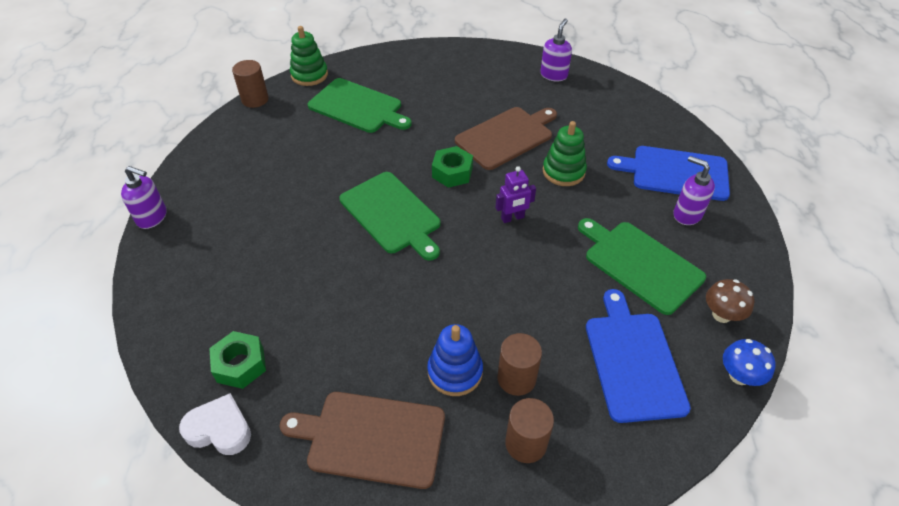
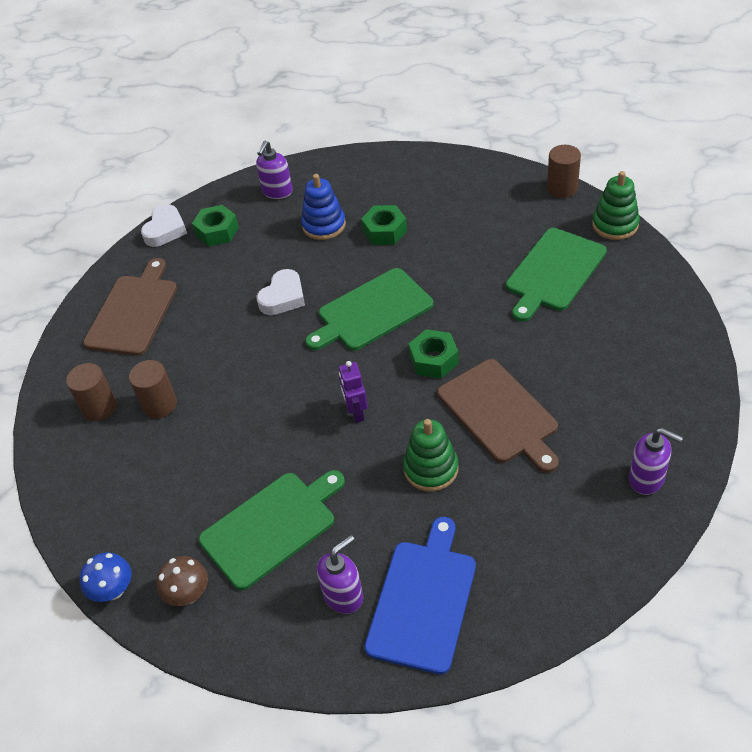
camera: 100 degrees right, 0 degrees up
purple soap dispenser [121,166,167,229] -> purple soap dispenser moved to [256,141,292,199]
blue stacking toy [427,324,483,396] -> blue stacking toy moved to [301,174,346,240]
blue cutting board [586,289,691,423] -> none
none -> white heart [257,269,305,315]
none -> green nut [361,205,407,245]

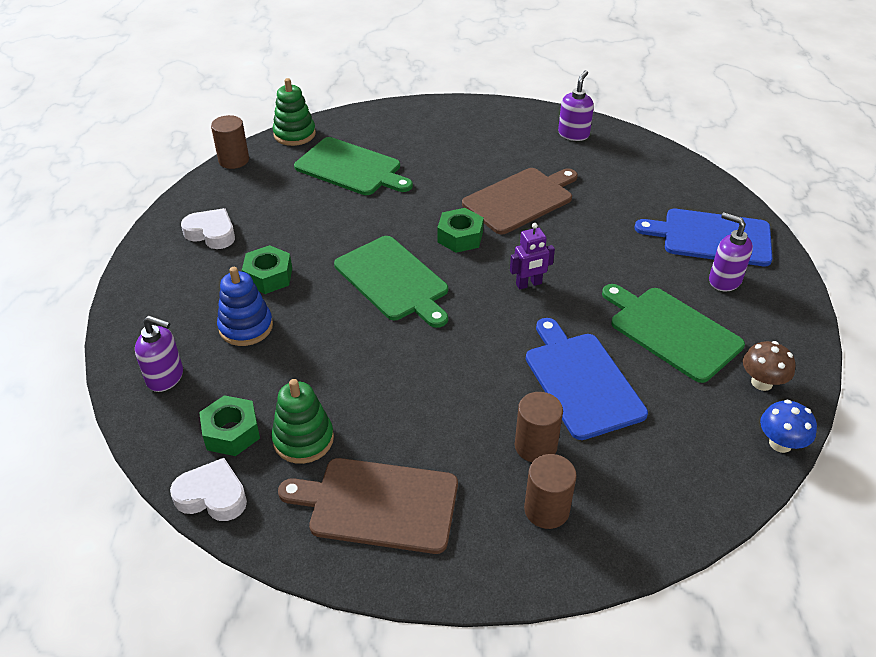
camera: 100 degrees left, 5 degrees down
white heart [257,269,305,315] -> white heart moved to [181,208,235,249]
green stacking toy [403,419,458,492] -> green stacking toy moved to [271,379,334,464]
none -> blue cutting board [526,318,648,440]

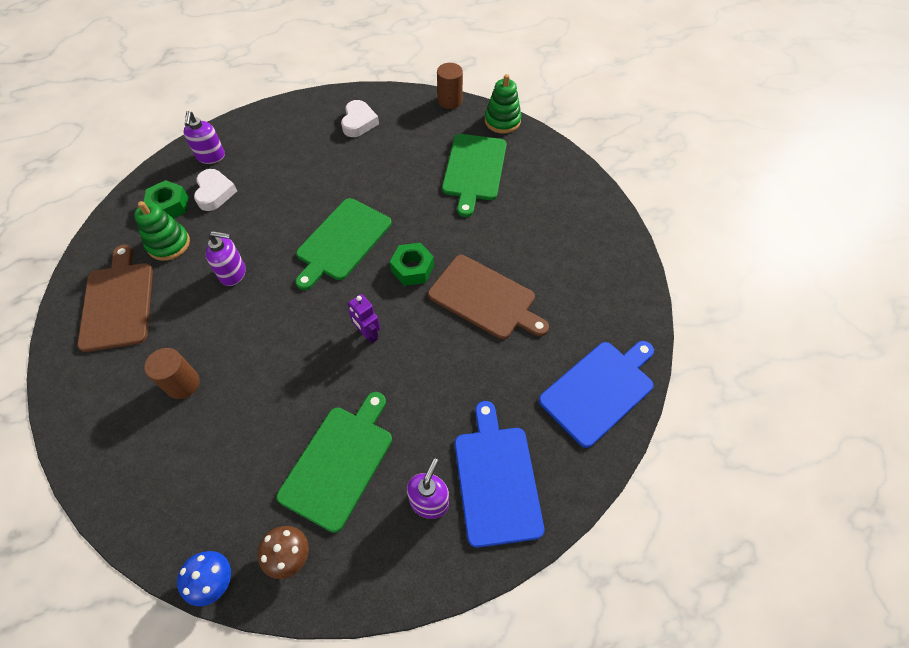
camera: 70 degrees right, 15 degrees up
white heart [170,458,247,521] -> white heart moved to [194,169,237,211]
blue stacking toy [217,267,273,346] -> none
green nut [242,245,292,294] -> none
brown cylinder [524,454,577,529] -> none
blue cutting board [526,318,648,440] -> blue cutting board moved to [539,341,654,448]
purple soap dispenser [558,71,594,141] -> purple soap dispenser moved to [206,231,246,286]

